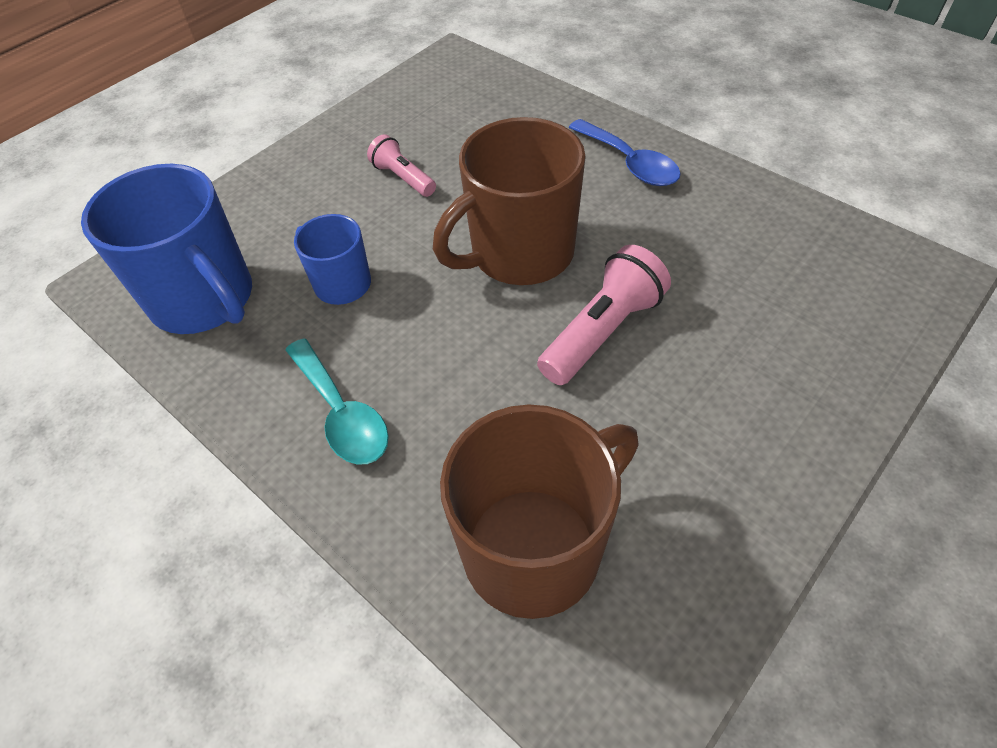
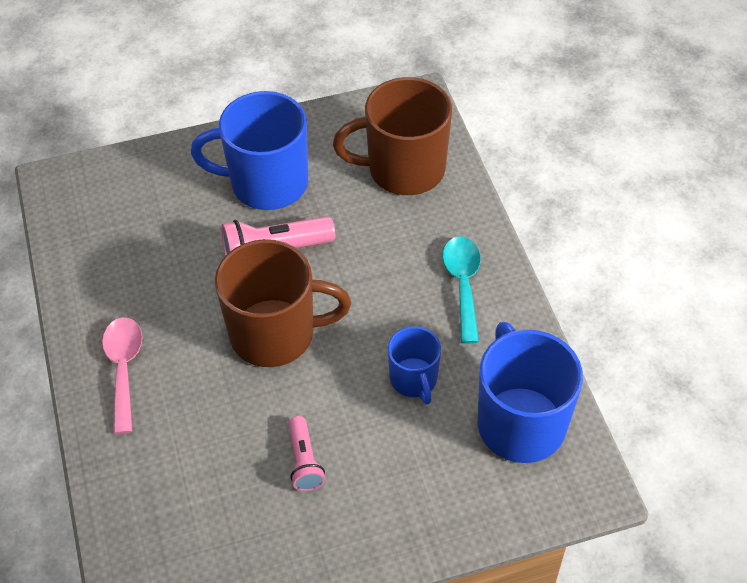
camera: 150 degrees left, 0 degrees up
blue spoon [568,119,681,186] -> pink spoon [102,317,142,434]
none -> blue mug [191,91,308,210]

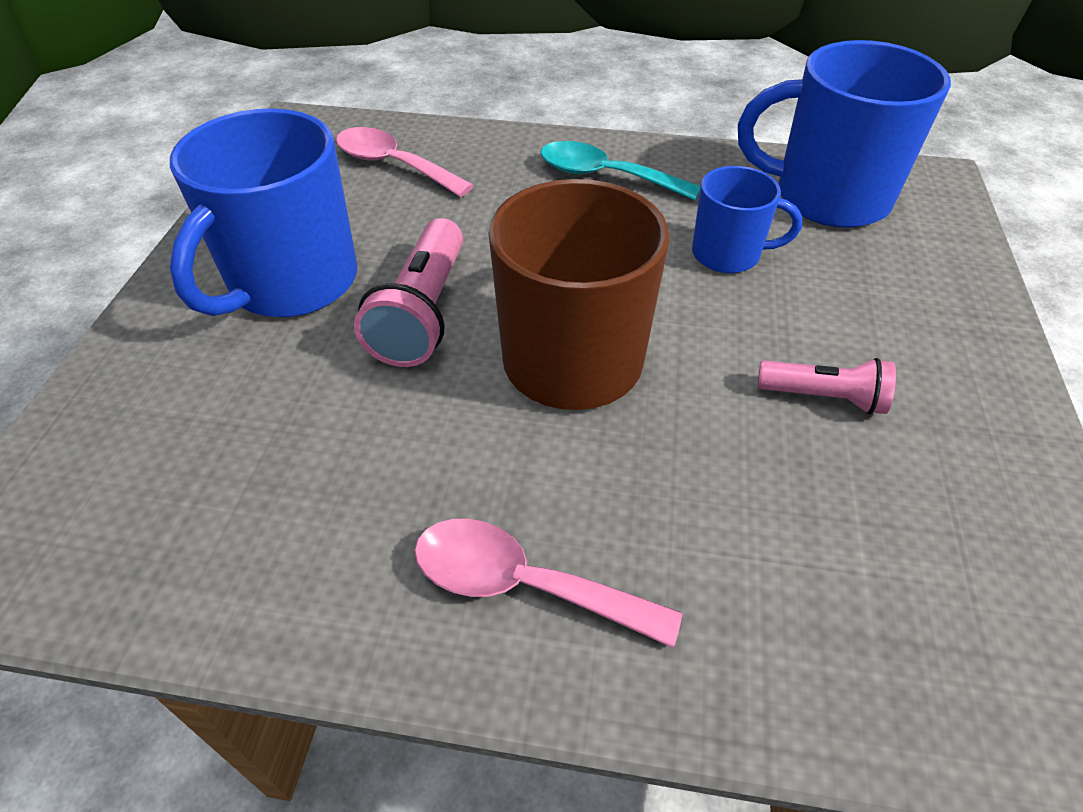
camera: 65 degrees left, 5 degrees down
brown mug [333,77,452,195] -> pink spoon [336,127,474,197]

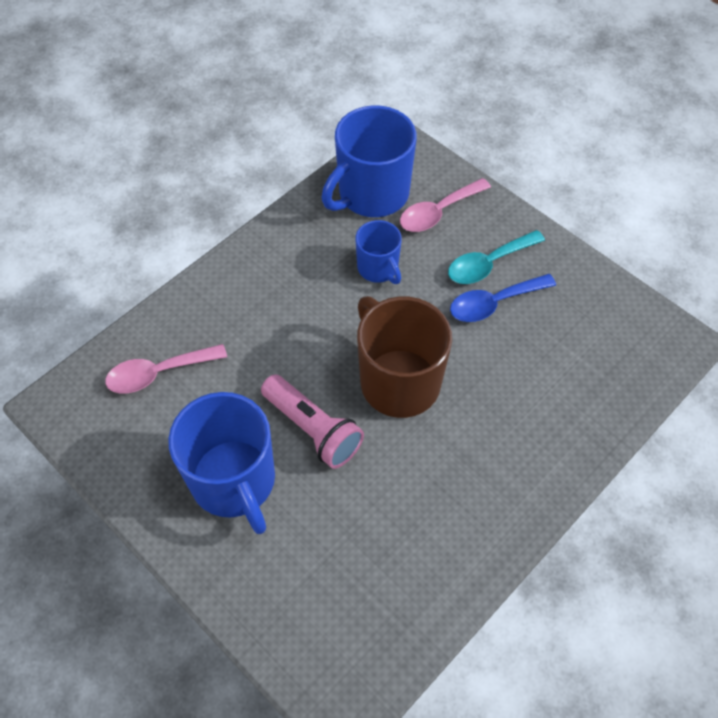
camera: 55 degrees left, 10 degrees up
pink spoon [414,519,682,648] -> pink spoon moved to [400,178,491,232]
turquoise spoon [540,141,701,200] -> turquoise spoon moved to [448,230,545,284]
blue mug [692,166,802,273] -> blue mug turned 105 degrees clockwise [355,220,402,284]
pink flashlight [757,358,896,415] -> blue spoon [450,274,556,322]

